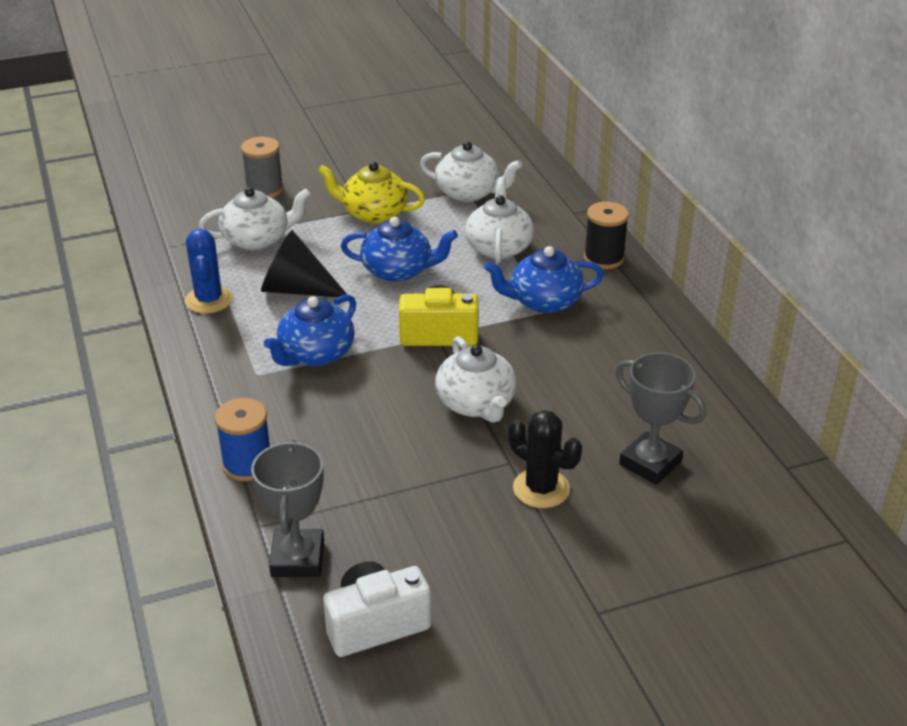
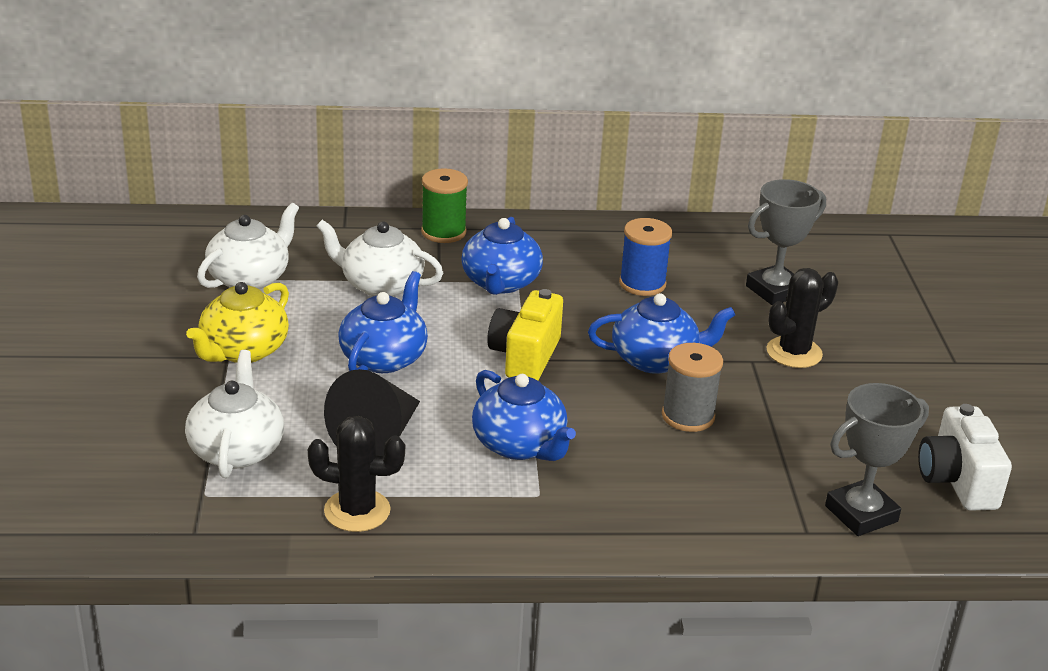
camera: 75 degrees left, 5 degrees down
blue cactus [185,229,233,314] -> black cactus [308,416,405,532]
blue spool [215,398,270,481] -> blue spool moved to [619,218,672,296]
grey spool [241,137,283,198] -> grey spool moved to [662,343,723,432]
grey trophy [251,440,324,577] -> grey trophy turned 45 degrees counterclockwise [825,383,929,536]
white teapot [435,336,517,423] -> blue teapot [588,293,735,374]
black spool [584,201,629,269] -> green spool [421,168,468,243]

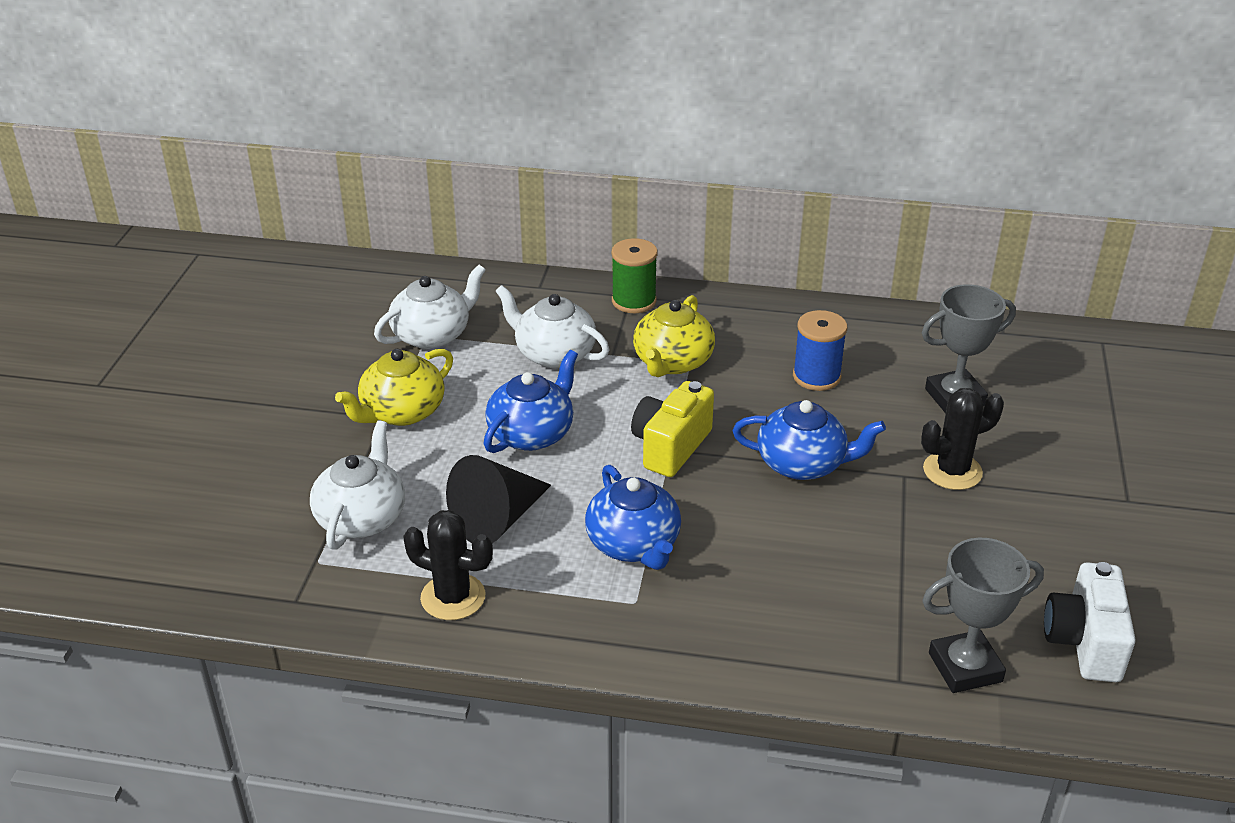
camera: 15 degrees right, 5 degrees up
blue teapot [461,217,543,295] -> yellow teapot [633,295,715,377]
grey spool [662,343,723,432] -> none

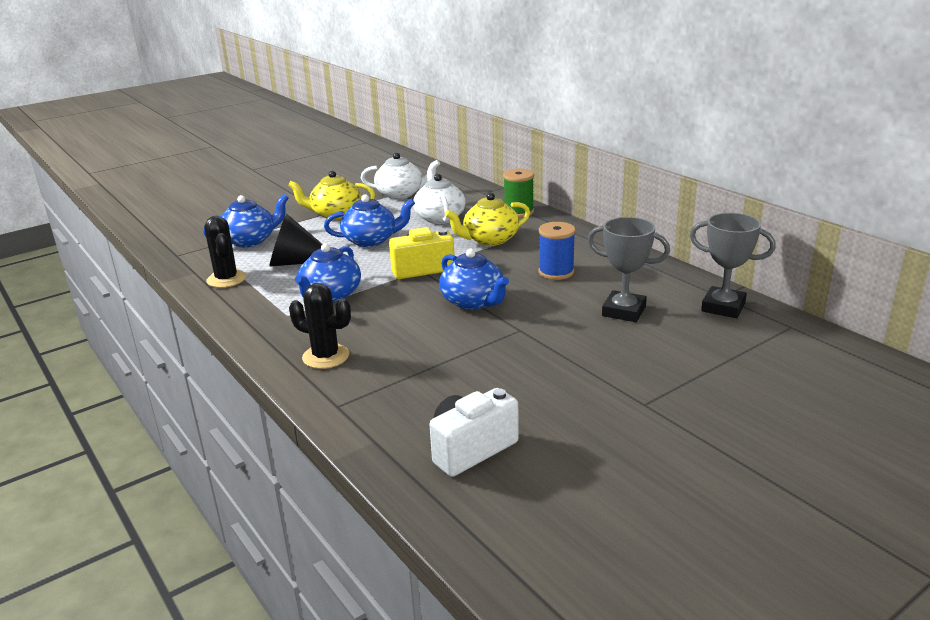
camera: 45 degrees right, 10 degrees down
white teapot [310,420,405,549] -> blue teapot [203,194,289,247]
black cactus [921,388,1004,490] -> black cactus moved to [289,283,351,369]
grey trophy [922,538,1044,693] -> grey trophy moved to [690,213,776,318]

